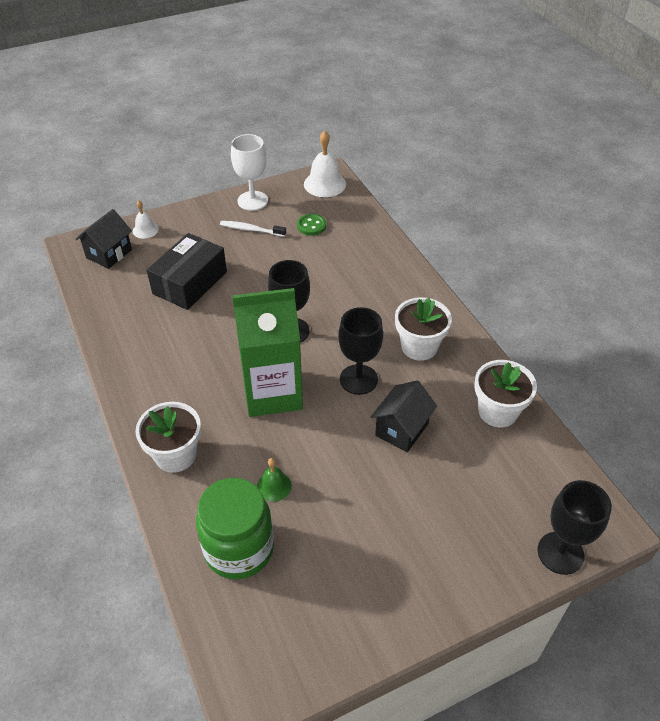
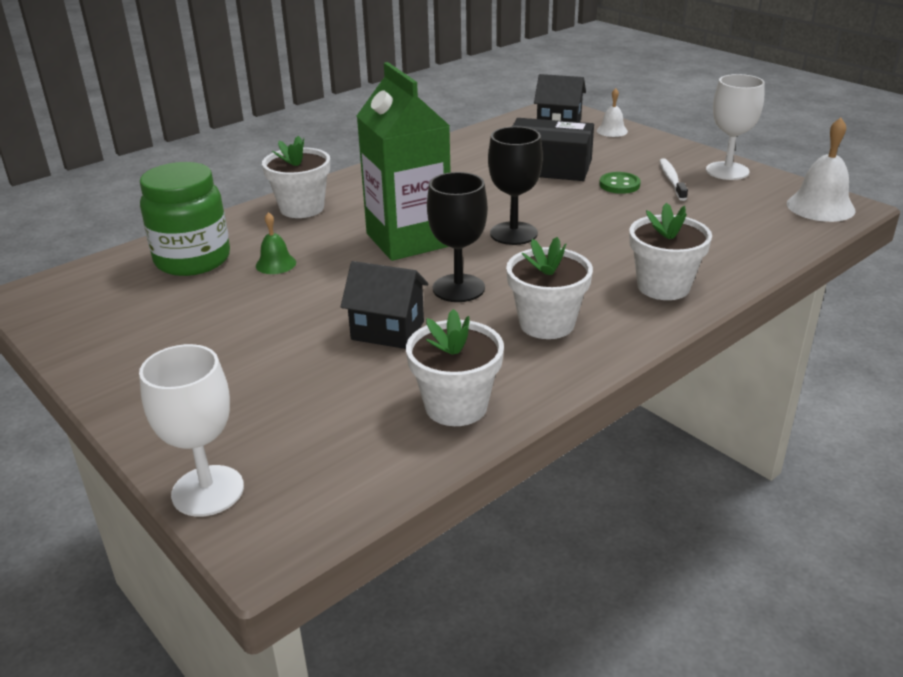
camera: 75 degrees right, 15 degrees down
green button [297,214,326,236] -> green button moved to [599,172,641,194]
black goblet [537,480,612,575] -> white goblet [139,344,244,517]
none -> white flower pot [629,202,712,300]

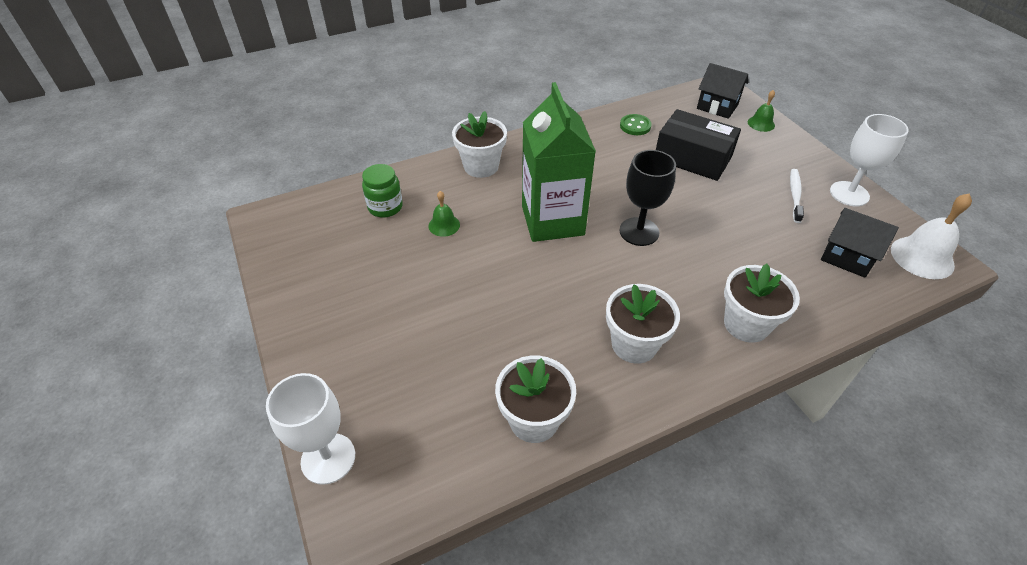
camera: 15 degrees right, 15 degrees up
green jar [140,162,230,276] -> green jar [362,164,403,218], size x0.60
black house [341,261,428,349] -> black house moved to [821,208,899,278]
black goblet [427,172,488,302] -> none
white bell [597,88,628,137] -> green bell [748,90,775,132]
green button [599,172,641,194] -> green button moved to [620,114,652,135]

